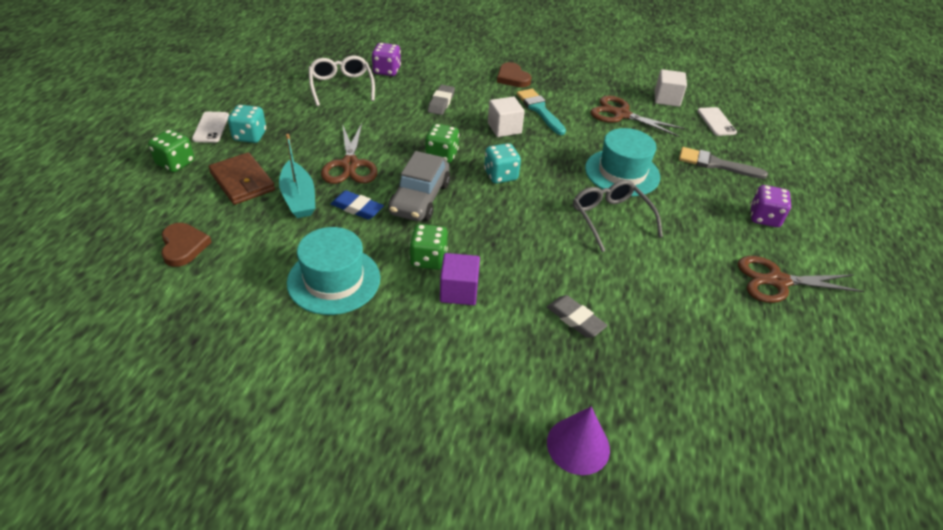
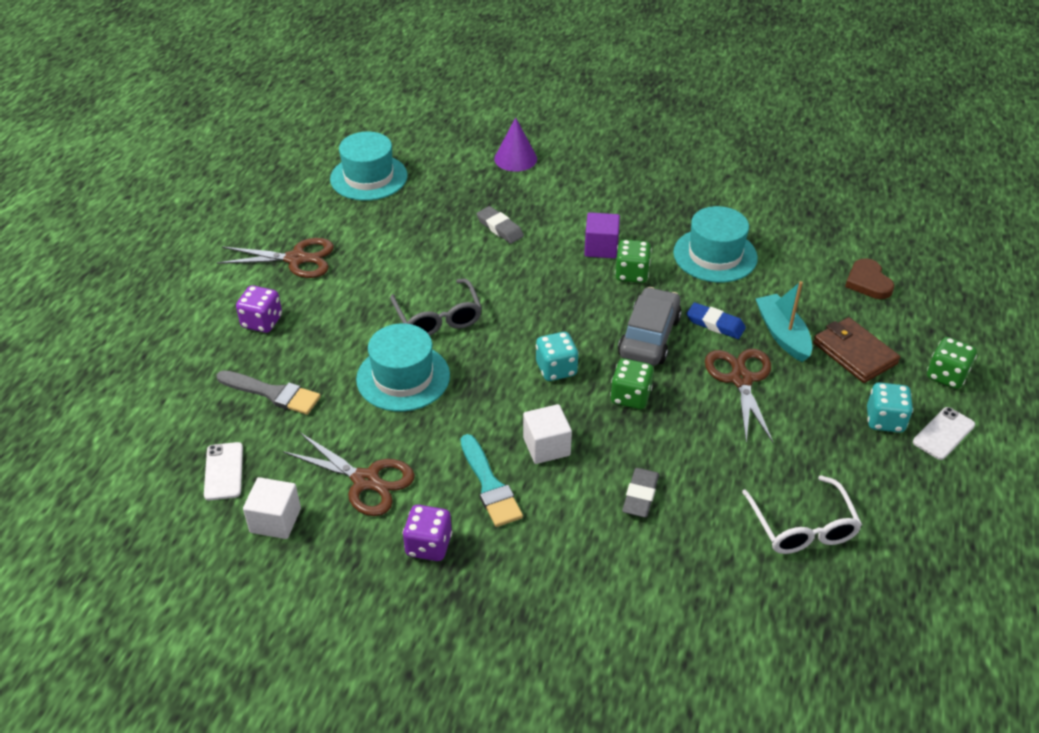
camera: 175 degrees left, 0 degrees up
white phone [192,112,229,143] -> white phone turned 45 degrees clockwise [913,407,975,460]
purple dice [372,43,401,76] -> purple dice moved to [402,505,452,561]
brown heart [497,62,531,87] -> none
none -> turquoise hat [330,132,408,201]

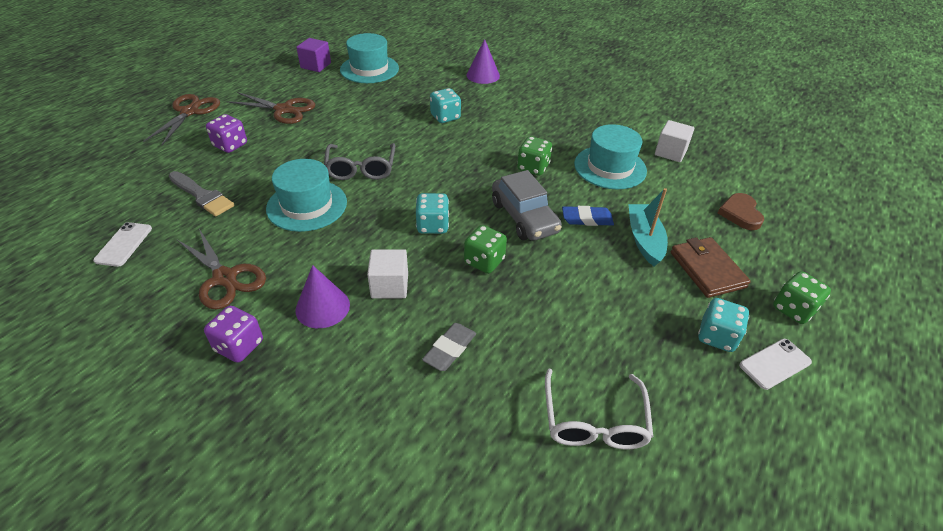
camera: 15 degrees right, 0 degrees up
white cube [243,477,301,539] -> white cube moved to [655,120,694,162]
turquoise brush [461,434,523,527] -> purple cone [295,265,350,328]
grey eraser [477,206,524,244] -> turquoise dice [430,88,461,123]
purple cube [584,212,620,259] -> purple cube moved to [296,38,331,72]
grey car [618,287,682,366] -> grey car turned 120 degrees clockwise [492,170,562,241]
blue eraser [687,302,746,339] -> blue eraser turned 45 degrees counterclockwise [562,206,614,226]
brown scissors [705,349,773,443] -> brown scissors moved to [143,94,220,145]

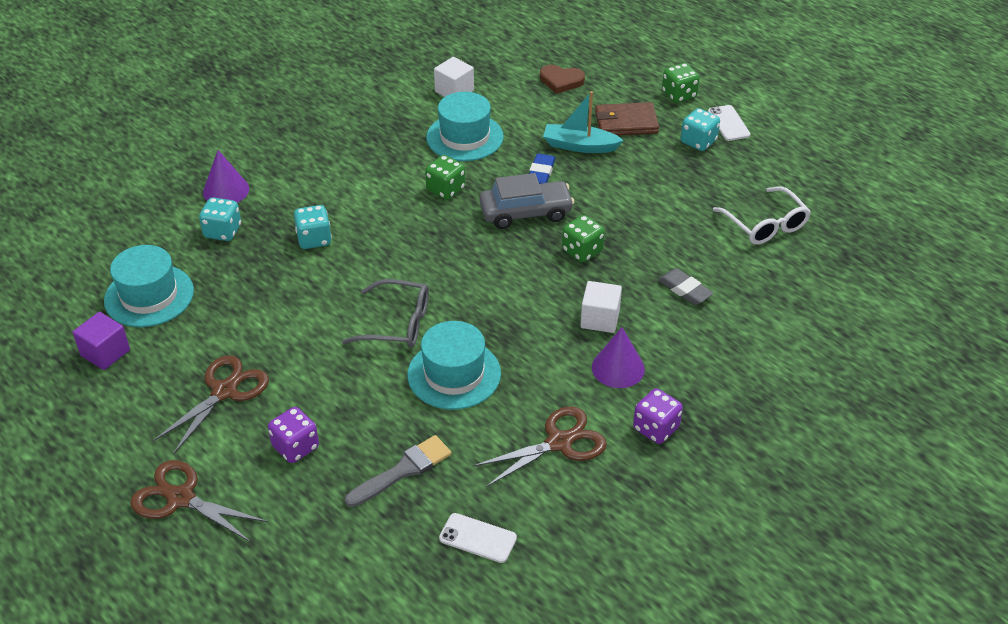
camera: 75 degrees left, 0 degrees up
turquoise dice [416,193,449,234] -> turquoise dice moved to [199,197,241,241]
white glasses [545,369,653,449] -> white glasses turned 45 degrees clockwise [713,187,811,245]

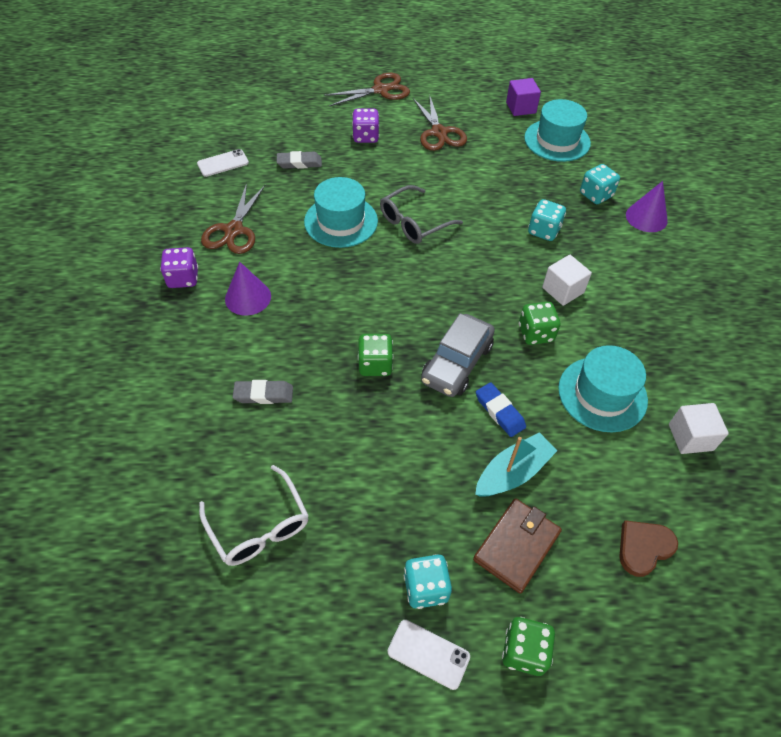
camera: 130 degrees right, 10 degrees up
grey brush [345,435,452,507] -> grey eraser [277,151,322,169]
white cube [580,281,622,333] -> white cube moved to [542,255,592,306]
white glasses [713,187,811,245] -> white glasses turned 135 degrees counterclockwise [199,465,309,566]

